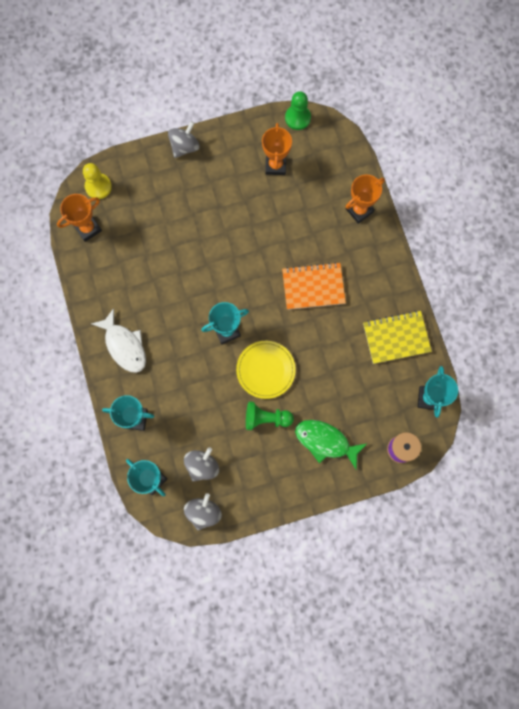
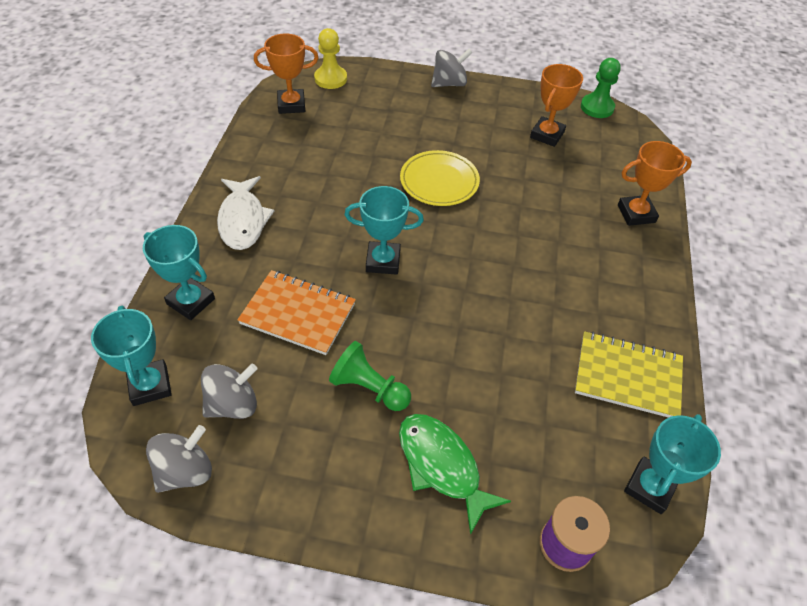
camera: 25 degrees right, 25 degrees down
yellow plate [236,341,296,399] -> yellow plate moved to [400,150,480,206]
orange notebook [282,262,346,310] -> orange notebook moved to [237,270,356,355]

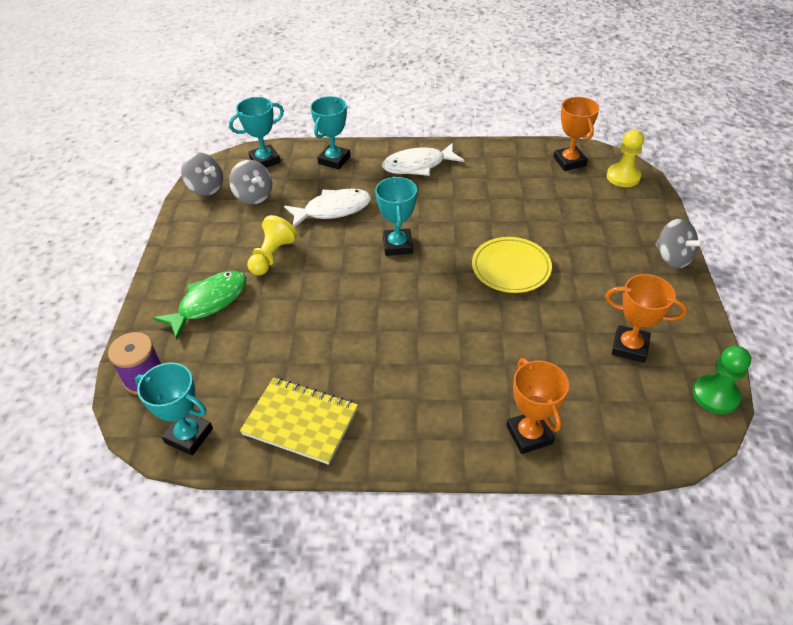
camera: 85 degrees right, 5 degrees down
orange notebook [237,270,356,355] -> white fish [284,189,371,227]
green pawn [329,341,411,411] -> yellow pawn [247,215,297,276]
yellow notebook [575,331,683,418] -> yellow notebook turned 75 degrees counterclockwise [240,378,358,465]

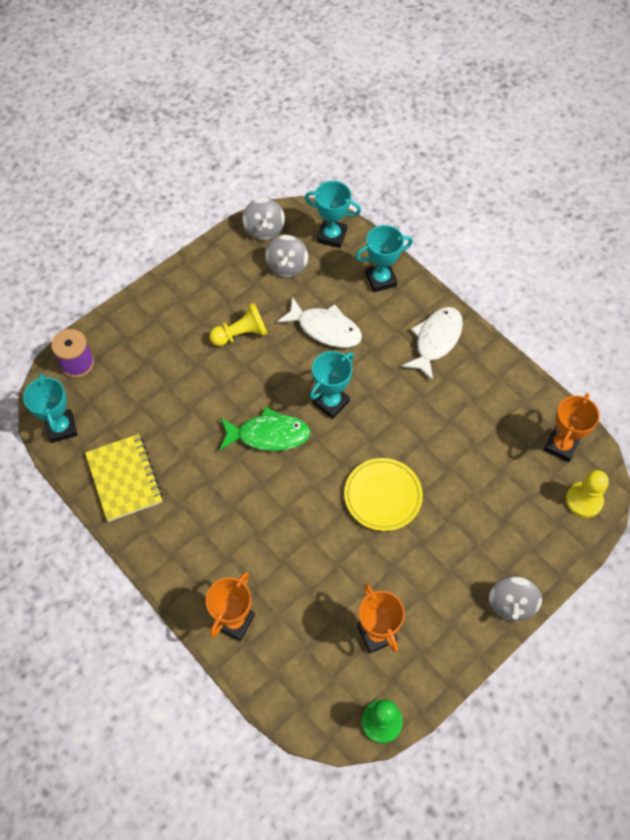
camera: 45 degrees right, 15 degrees up
green fish [153,271,246,340] -> green fish moved to [219,407,310,451]
white fish [382,142,464,176] -> white fish turned 90 degrees clockwise [402,307,463,381]

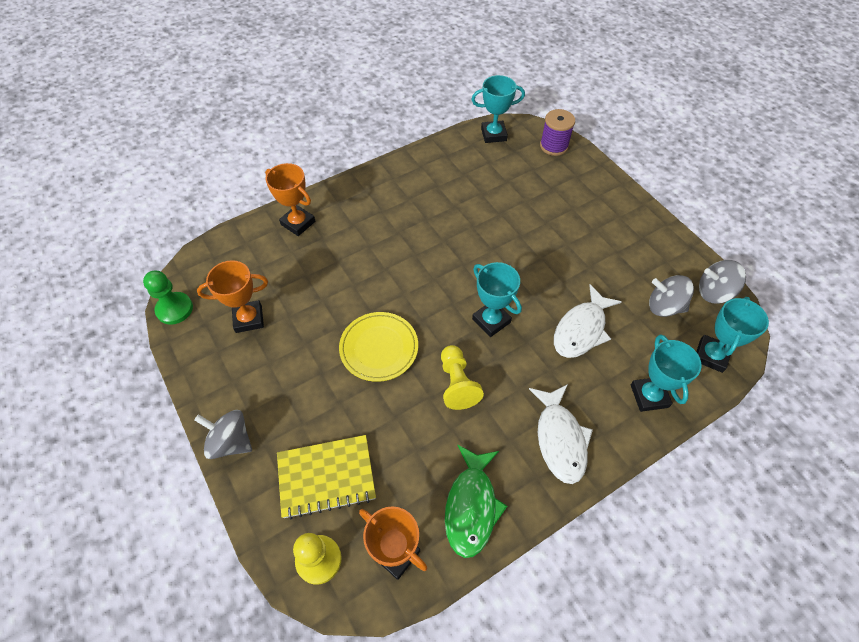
camera: 100 degrees right, 5 degrees down
yellow notebook [85,434,163,522] -> yellow notebook moved to [277,435,376,519]
yellow pawn [209,303,268,346] -> yellow pawn moved to [441,345,484,410]
green fish [219,407,310,451] -> green fish moved to [445,444,507,558]
white fish [402,307,463,381] -> white fish turned 45 degrees clockwise [529,384,593,484]

